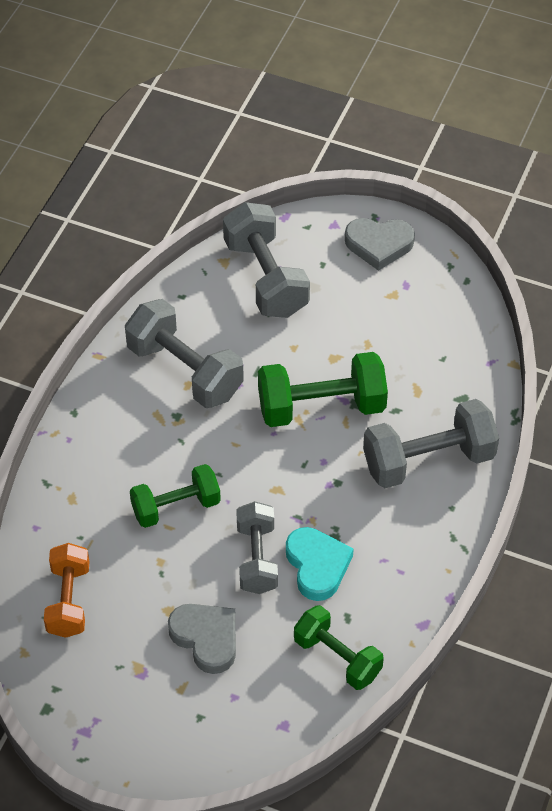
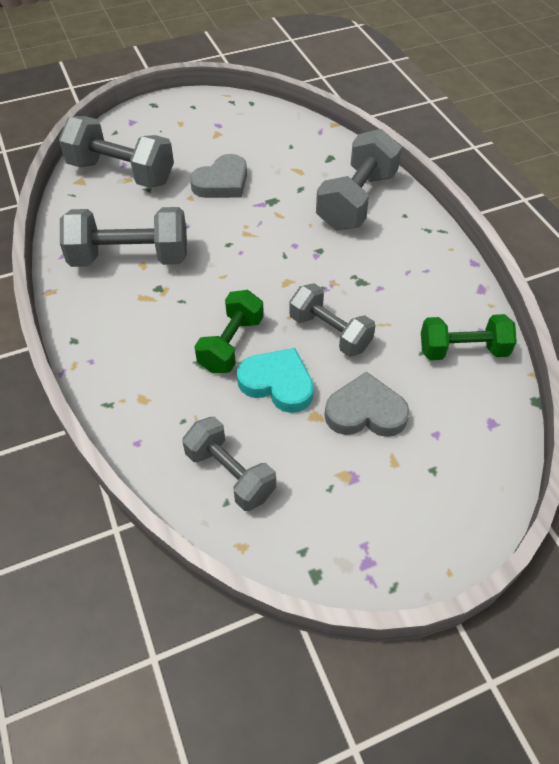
camera: 45 degrees left, 0 degrees up
orange dumbbell [44,543,90,638] -> grey dumbbell [182,417,276,511]
green dumbbell [258,352,388,427] -> none
turquoise heart [286,527,354,601] -> turquoise heart moved to [237,348,314,413]
grey heart [345,218,415,271] -> grey heart moved to [190,154,247,198]

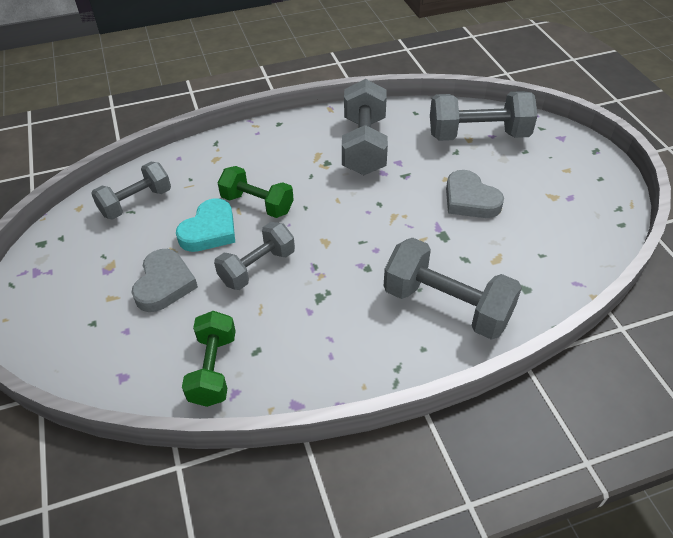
camera: 95 degrees right, 5 degrees down
grey dumbbell [59,116,174,188] -> grey dumbbell turned 60 degrees clockwise [430,91,537,141]

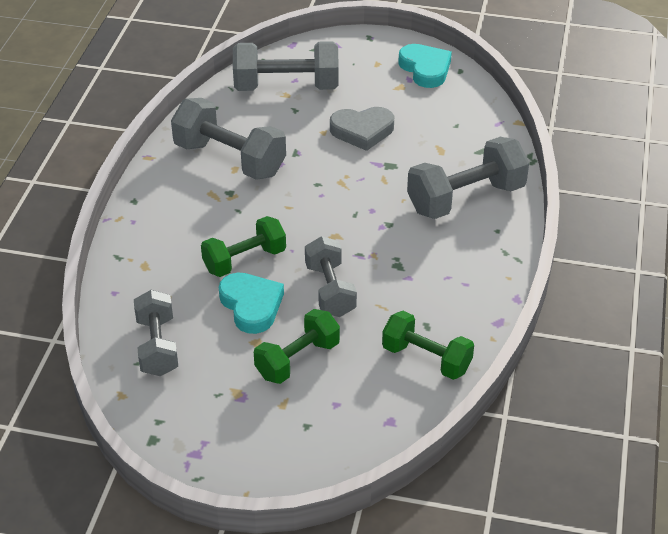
camera: 60 degrees left, 5 degrees down
grey heart [132,249,198,312] -> green dumbbell [254,309,340,384]
grey dumbbell [430,91,537,141] -> grey dumbbell turned 60 degrees clockwise [233,41,339,91]
none -> turquoise heart [398,44,452,88]

